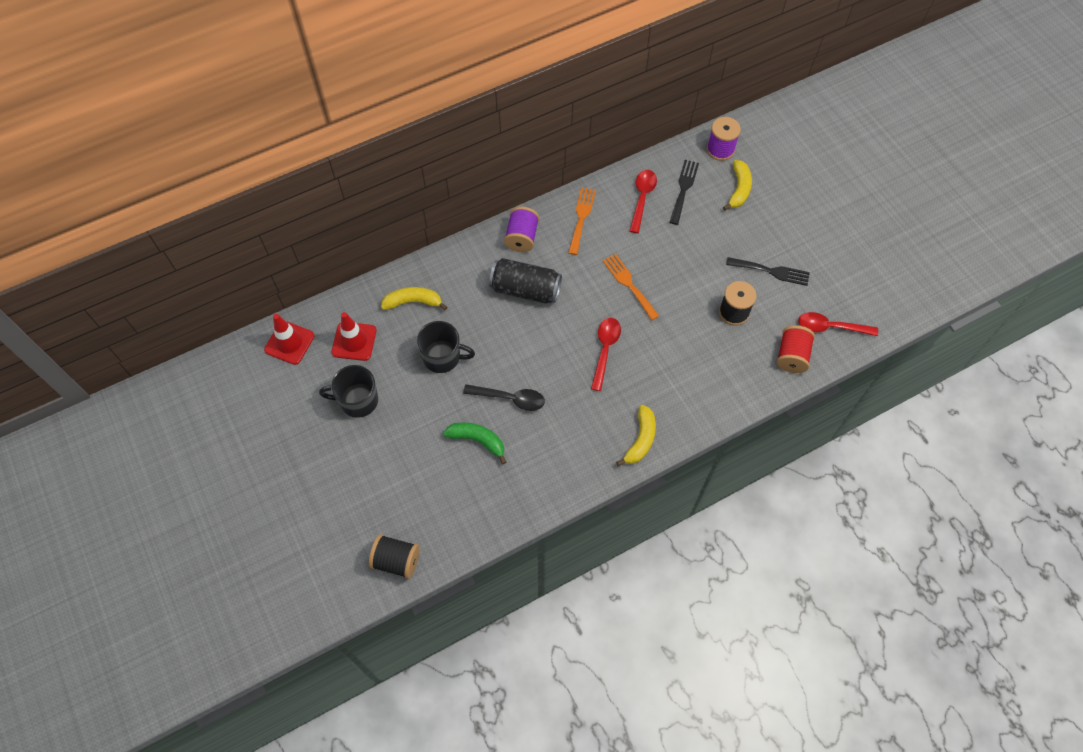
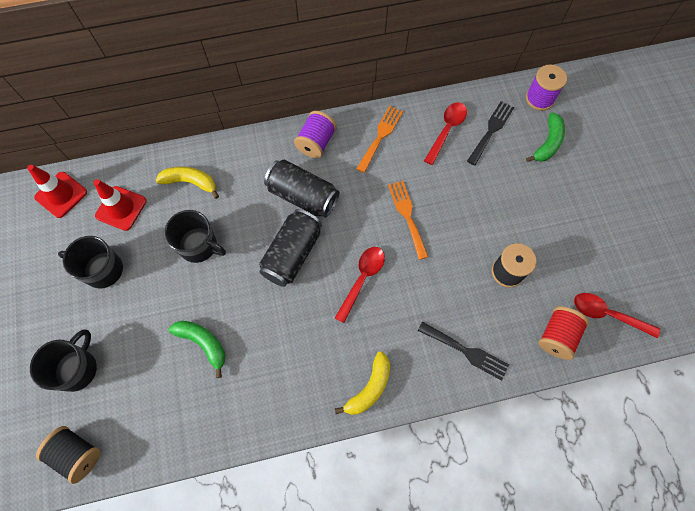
camera: 15 degrees right, 5 degrees up
black spoon [463,384,545,411] -> none
yellow banana [723,160,752,210] -> green banana [526,112,565,162]
black fork [726,257,810,286] -> black fork moved to [418,322,509,381]
none -> black mug [30,330,97,392]
none -> black can [259,209,322,287]

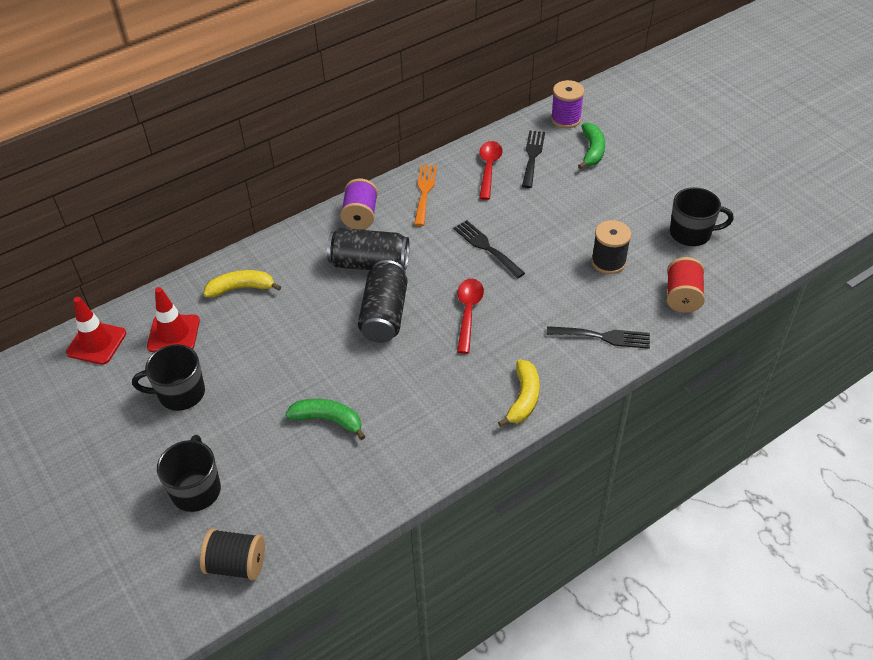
camera: 20 degrees left, 20 degrees down
black mug [164,210,226,263] -> black mug moved to [670,187,734,246]
orange fork [388,181,428,260] -> black fork [454,220,525,278]
red spoon [574,293,660,338] -> none

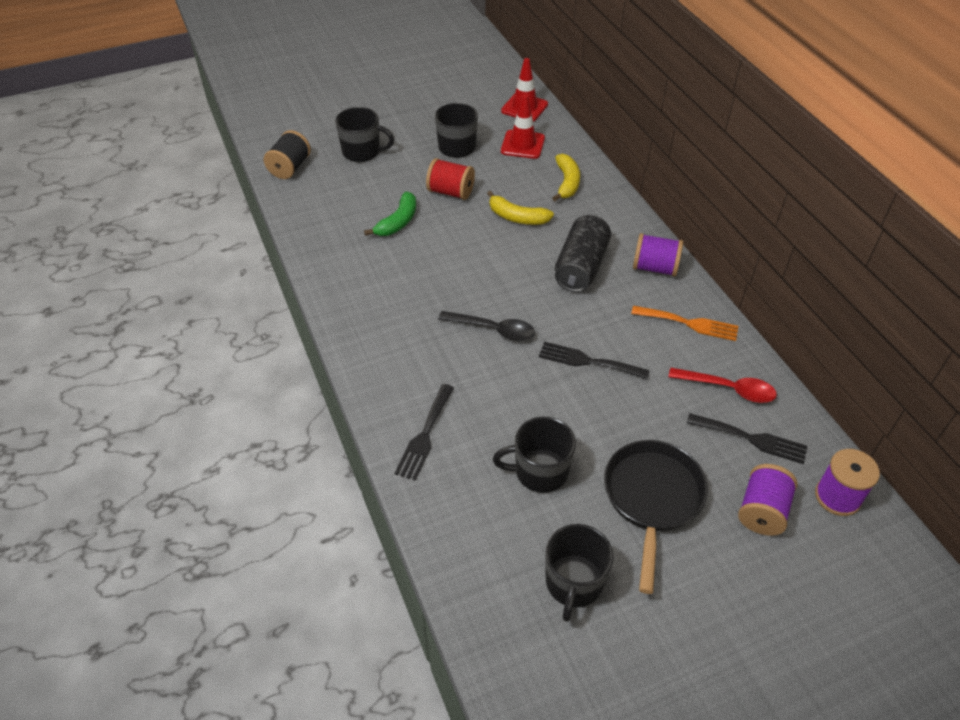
camera: 100 degrees right, 0 degrees up
black can [358,260,407,343] -> none
black fork [454,220,525,278] -> black fork turned 135 degrees counterclockwise [539,342,650,379]
red spoon [457,279,484,354] -> black spoon [438,311,535,341]
yellow banana [498,360,540,427] -> yellow banana moved to [487,191,554,225]
green banana [578,122,605,169] -> purple spool [738,464,798,536]
black spool [591,220,631,274] -> black mug [493,417,576,493]
red spool [667,257,705,313] -> red spool moved to [426,158,475,200]
none -> black pan [604,440,708,594]

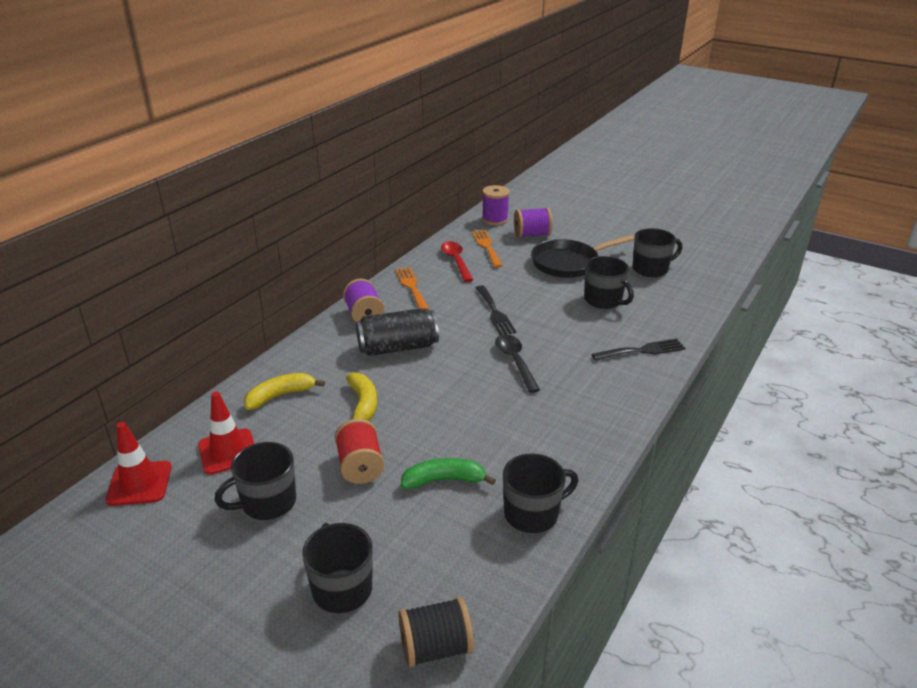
camera: 125 degrees left, 15 degrees down
black fork [687,413,807,464] -> orange fork [472,230,503,268]
none -> black mug [503,453,579,533]

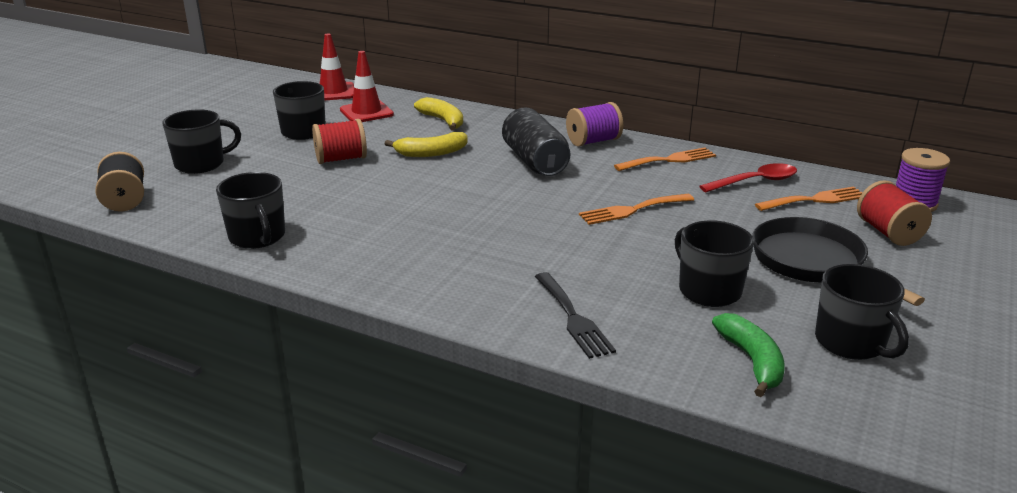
camera: 85 degrees right, 5 degrees down
green banana [401,458,496,489] -> green banana moved to [712,313,785,397]
black fork [476,285,516,335] -> orange fork [579,194,694,225]
black spoon [495,334,540,393] -> none
purple spool [514,207,553,238] -> red spool [857,180,932,246]
black mug [584,256,634,309] -> black mug turned 105 degrees clockwise [675,220,754,307]

